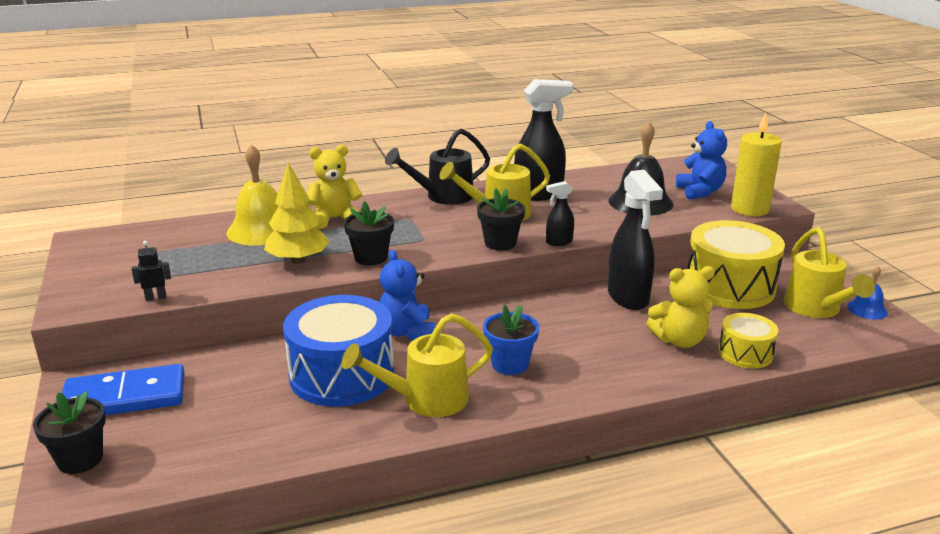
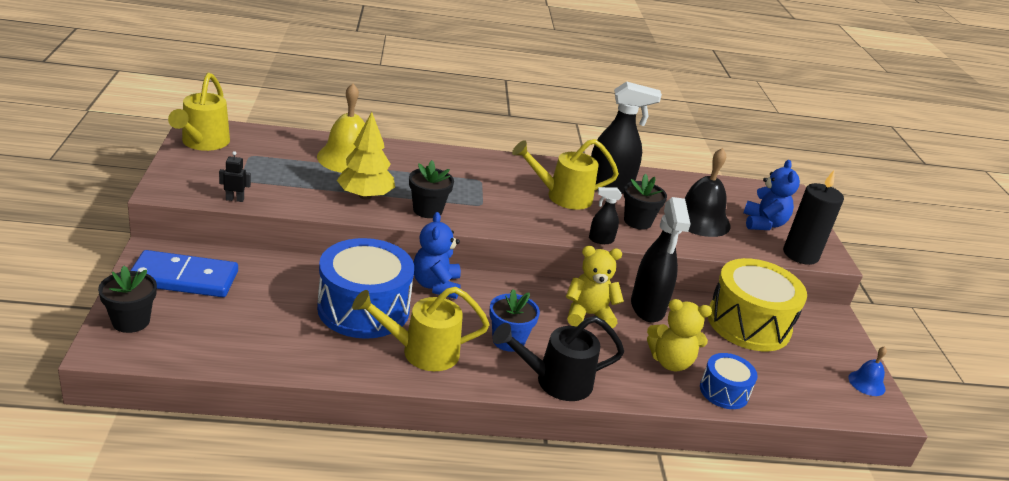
camera: 10 degrees right, 5 degrees up
yellow teddy bear [307,145,362,229] -> yellow teddy bear moved to [566,246,624,329]
black watering can [385,129,490,205] -> black watering can moved to [493,316,624,401]
black flower pot [477,188,525,250] -> black flower pot moved to [624,174,667,230]
yellow drum [718,313,778,369] -> blue drum [700,353,758,409]
yellow candle [731,113,782,216] -> black candle [783,170,844,265]
yellow watering can [784,227,875,318] -> yellow watering can moved to [168,73,230,151]

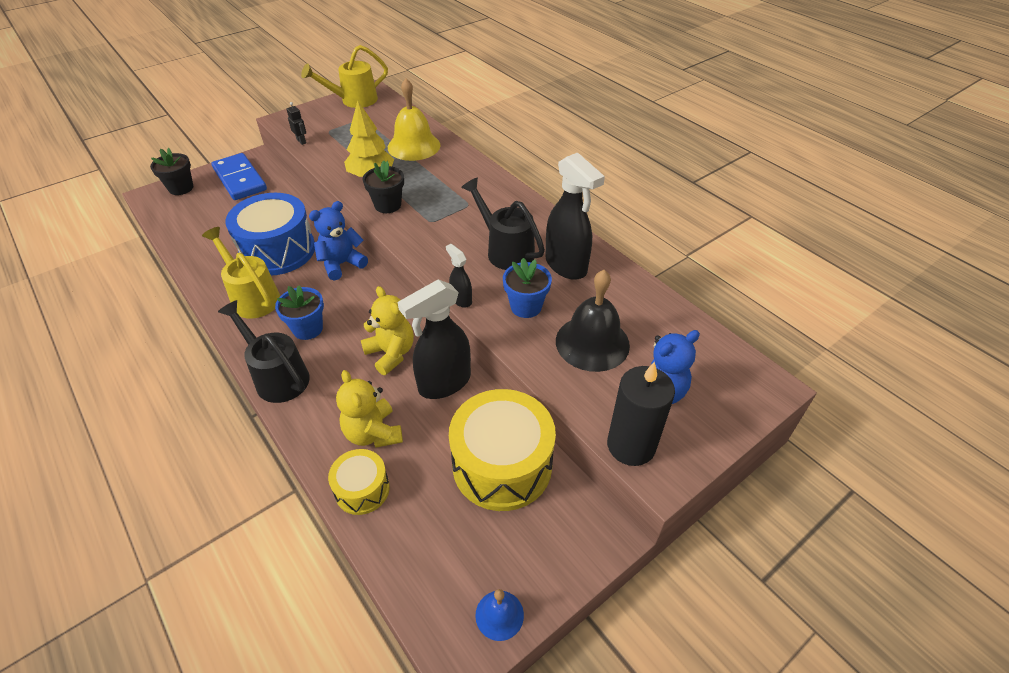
camera: 60 degrees right, 15 degrees up
yellow watering can [512,139,619,210] -> black watering can [461,178,545,270]
black flower pot [624,174,667,230] -> blue flower pot [503,258,552,318]
blue drum [700,353,758,409] -> yellow drum [328,449,390,515]

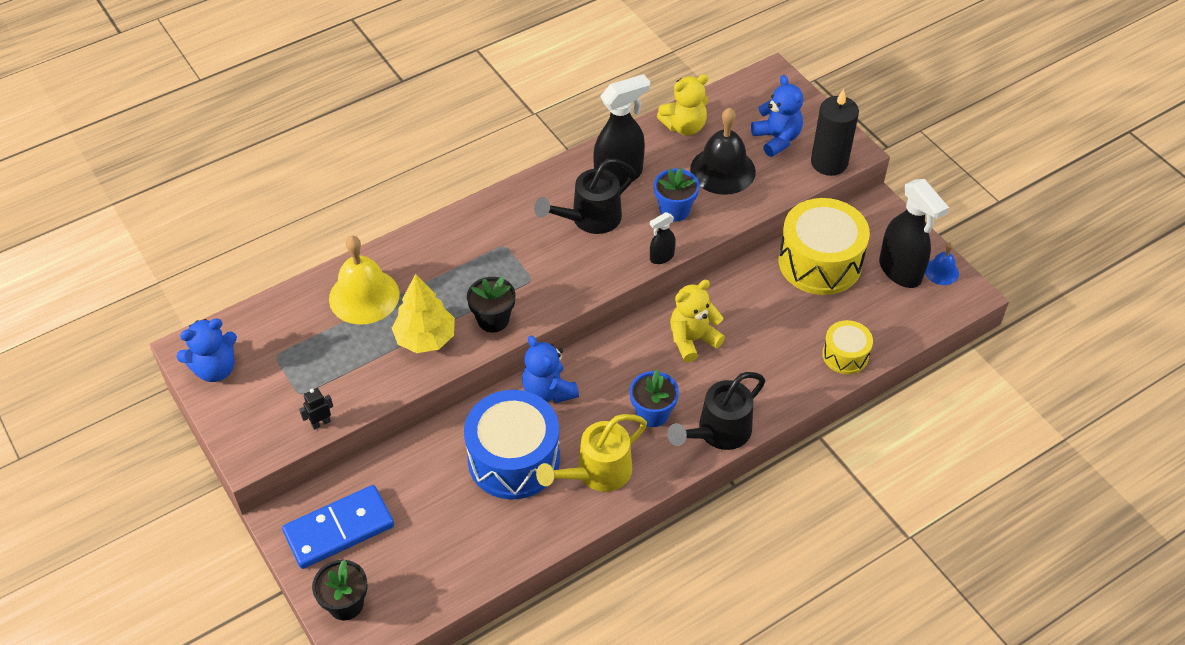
camera: 85 degrees left, 5 degrees up
yellow watering can [301,45,388,108] -> blue teddy bear [176,318,237,382]
yellow teddy bear [336,370,403,448] -> yellow teddy bear moved to [657,74,709,136]
black spray bottle [398,279,471,399] -> black spray bottle moved to [879,179,949,288]

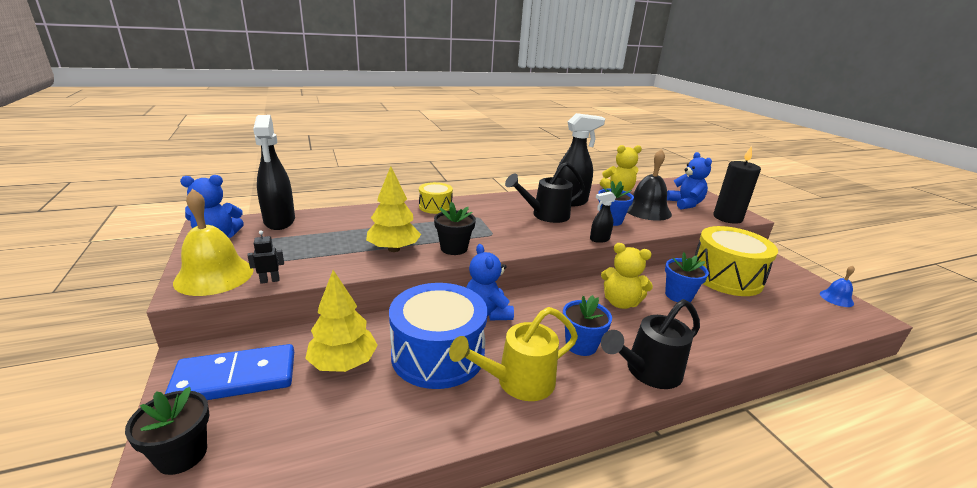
camera: 10 degrees right, 25 degrees down
yellow bell [329,236,400,325] -> yellow bell moved to [173,189,254,296]
yellow teddy bear [670,280,725,362] -> yellow teddy bear turned 135 degrees counterclockwise [601,243,653,309]
yellow drum [822,320,873,374] -> yellow drum moved to [419,182,453,214]
black spray bottle [879,179,949,288] -> black spray bottle moved to [253,115,295,230]
none -> yellow tree [305,270,378,372]
none -> blue flower pot [665,252,709,302]

